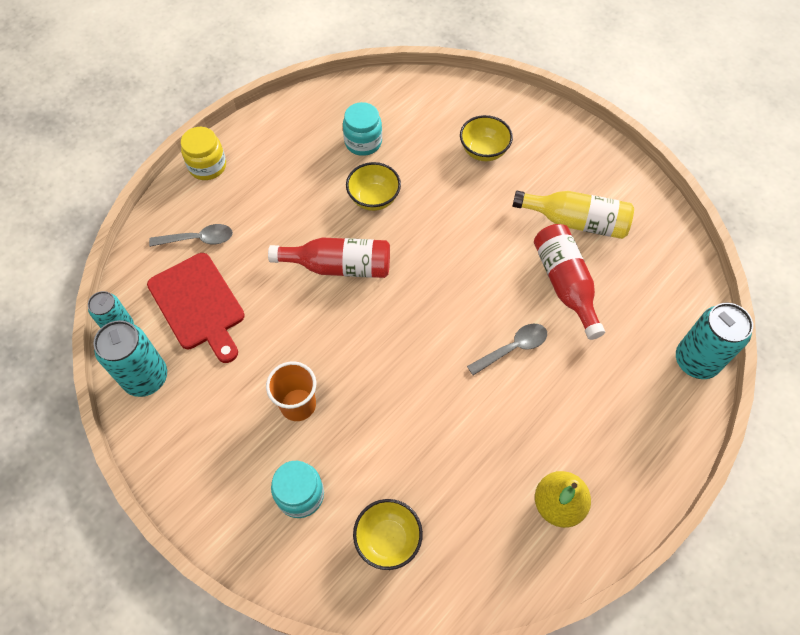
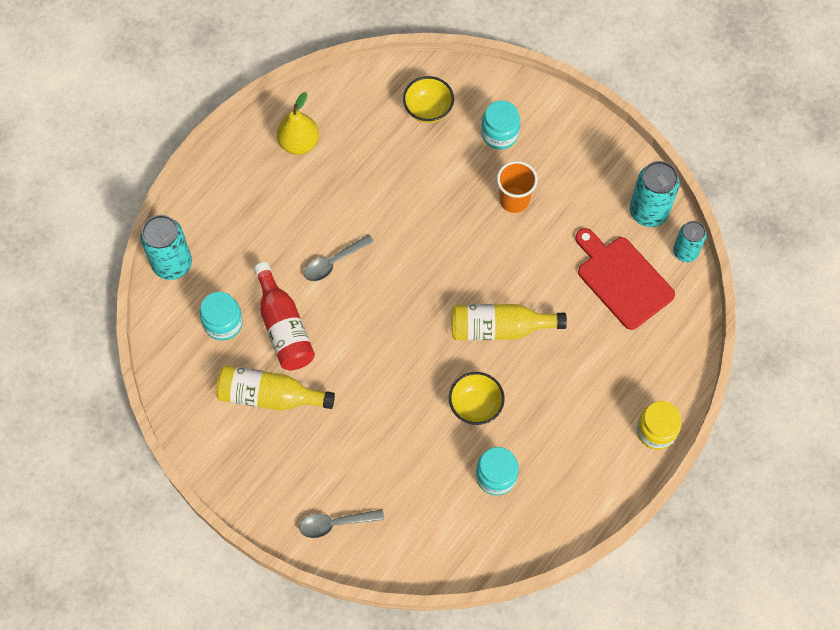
camera: 175 degrees right, 5 degrees up
grey spoon [149,224,233,247] -> grey spoon moved to [299,509,384,538]
red bottle [268,237,390,278] -> yellow bottle [451,304,567,340]
yellow bowl [460,115,513,161] -> none
none -> turquoise jar [200,292,243,340]

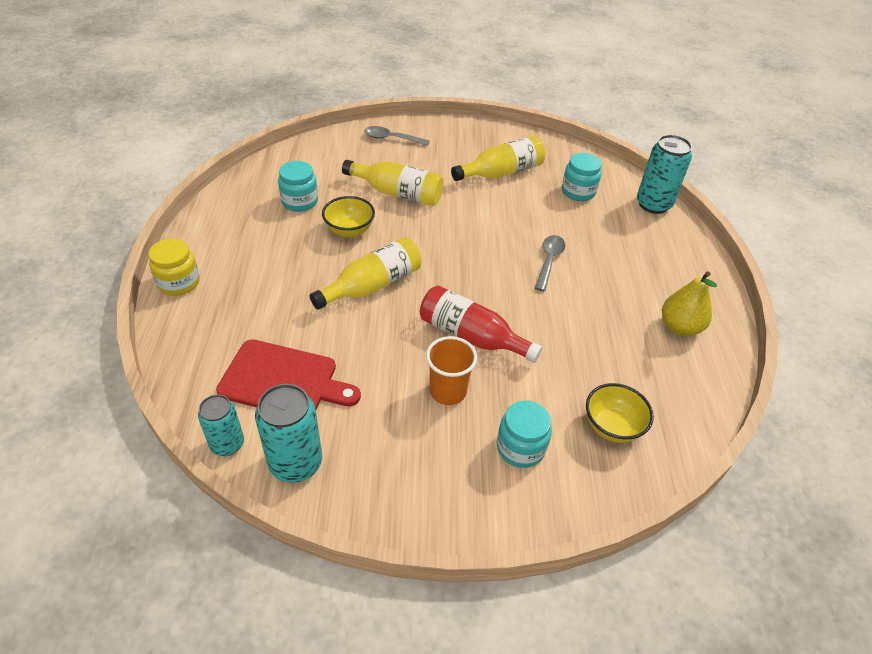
camera: 140 degrees right, 20 degrees down
red bottle [254,262,315,370] -> red bottle moved to [420,285,542,363]
grey spoon [299,509,384,538] -> grey spoon turned 120 degrees counterclockwise [364,126,430,146]
none -> yellow bottle [342,160,444,206]

